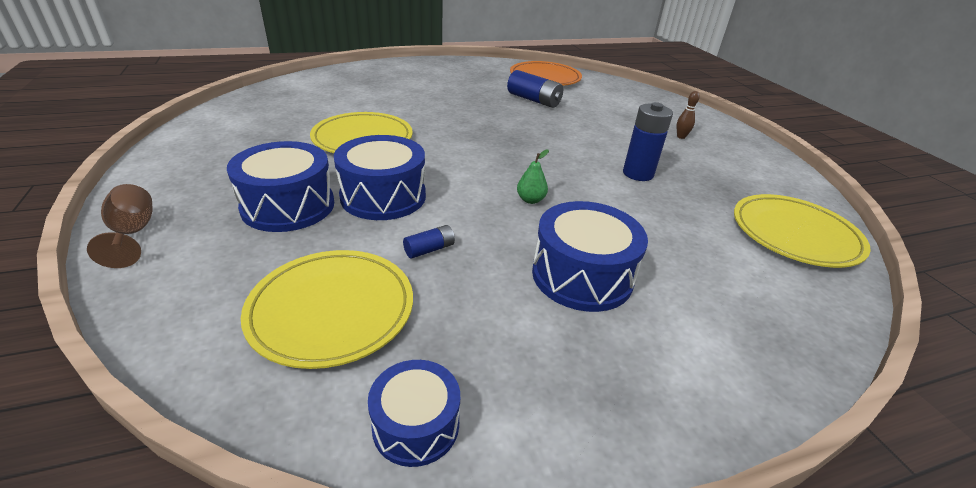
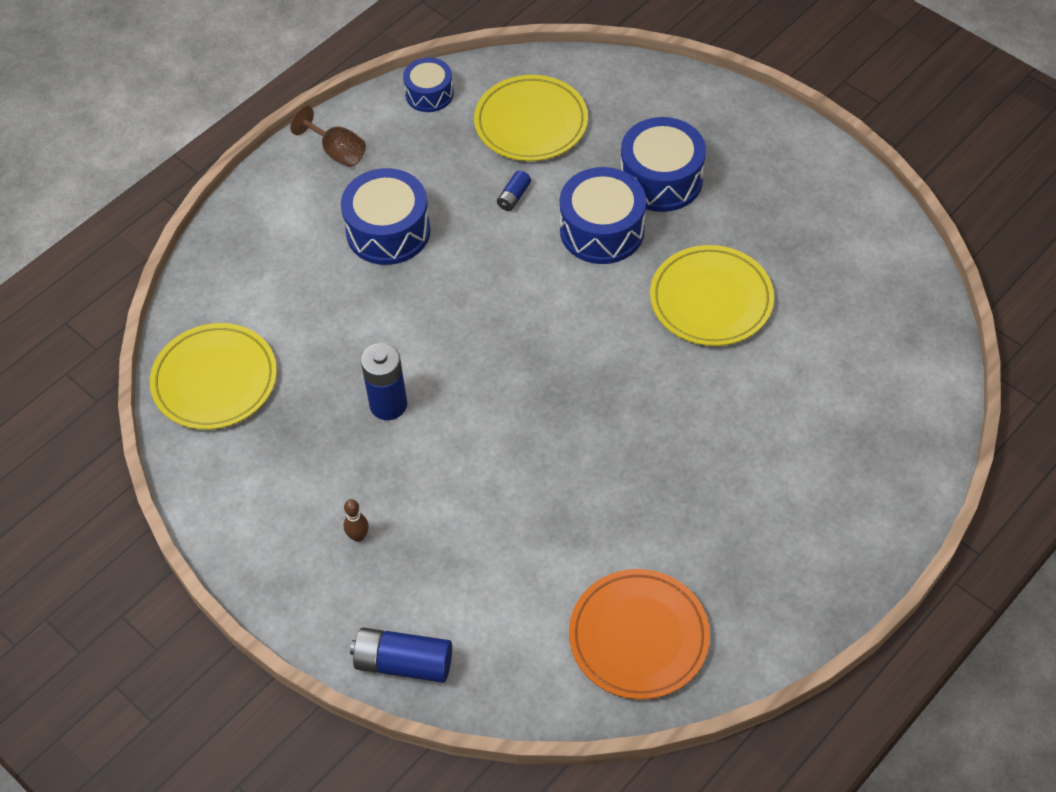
camera: 155 degrees right, 20 degrees up
brown goblet [87,184,153,268] -> brown goblet moved to [290,106,366,167]
blue battery [507,70,563,108] -> blue battery moved to [350,627,452,683]
green pear [517,150,549,204] -> none

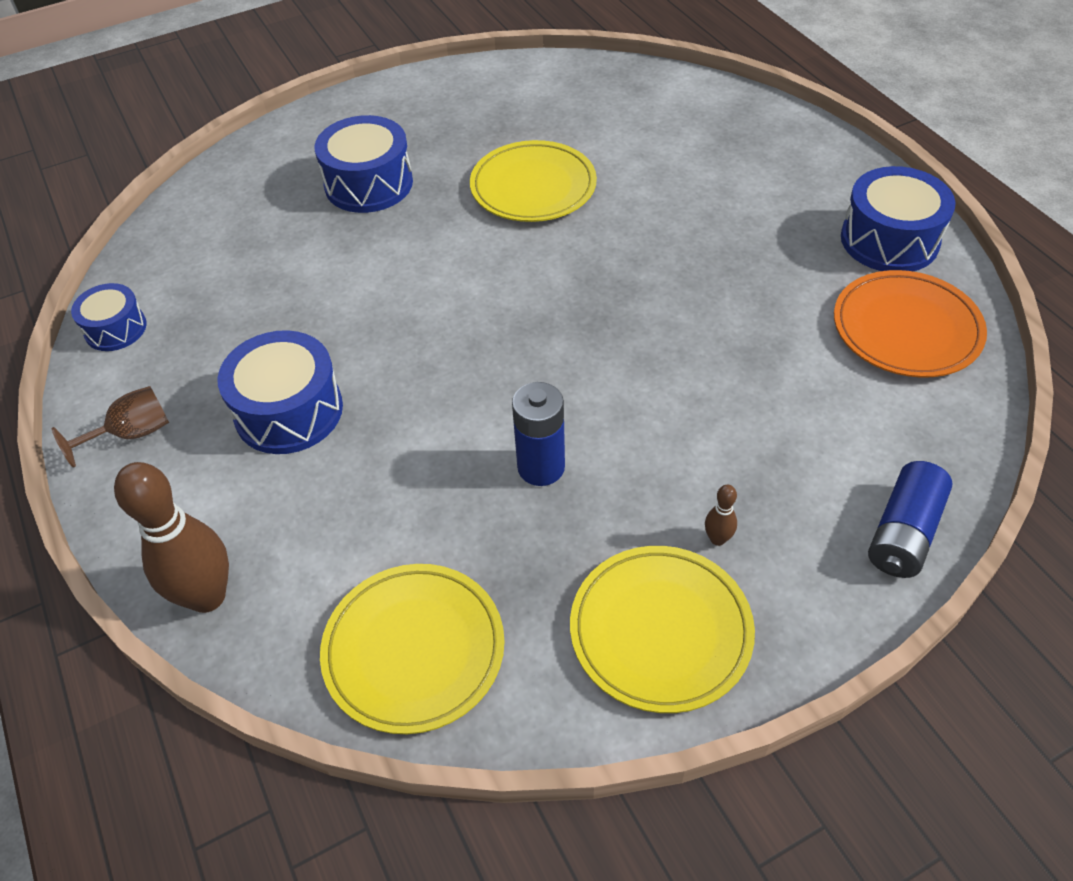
camera: 70 degrees left, 5 degrees down
yellow plate [474,75,588,161] -> yellow plate moved to [570,546,755,713]
blue battery [497,170,531,211] -> none
blue drum [560,167,646,264] -> blue drum moved to [841,166,956,271]
none -> brown bowling pin [114,462,229,613]

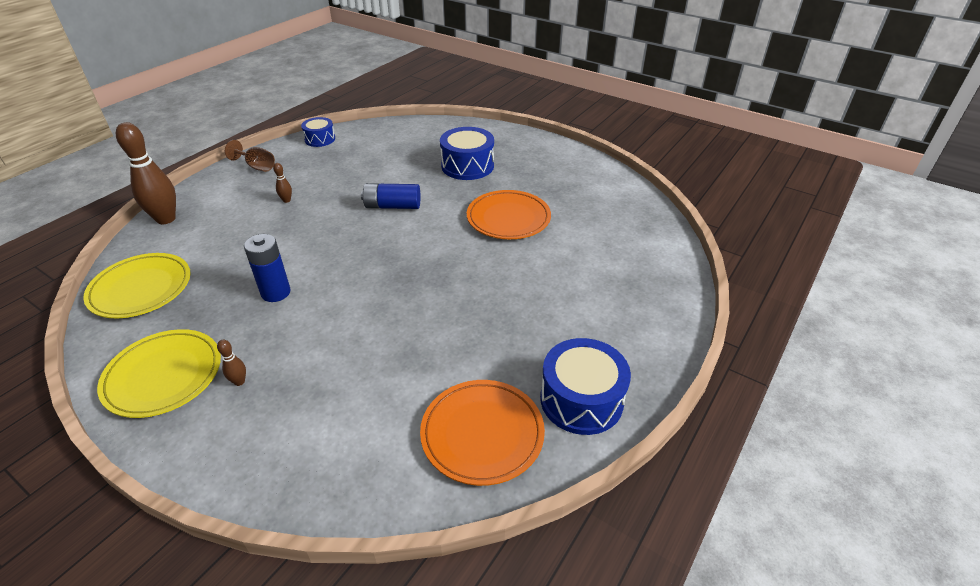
camera: 60 degrees right, 10 degrees down
blue drum [218,330,343,454] -> brown bowling pin [273,163,292,203]
yellow plate [470,140,597,222] -> orange plate [467,190,551,239]
blue battery [868,461,952,578] -> blue battery moved to [361,183,420,209]

